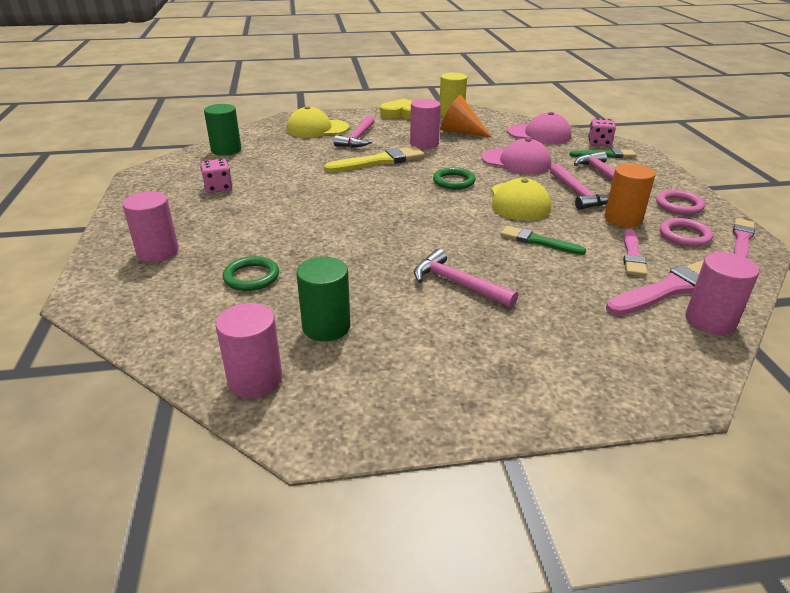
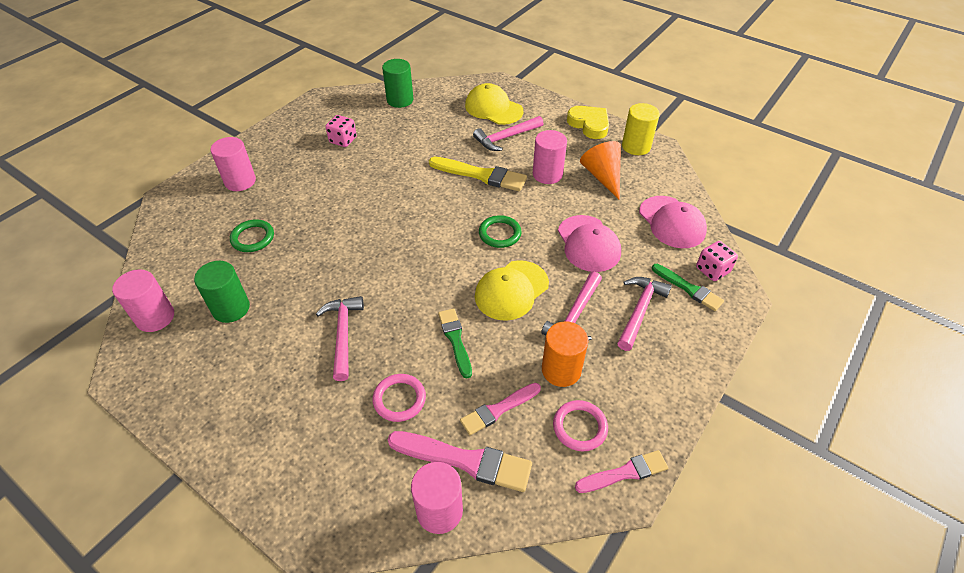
camera: 45 degrees right, 15 degrees up
pink ring [656,190,705,215] -> pink ring moved to [373,374,426,422]

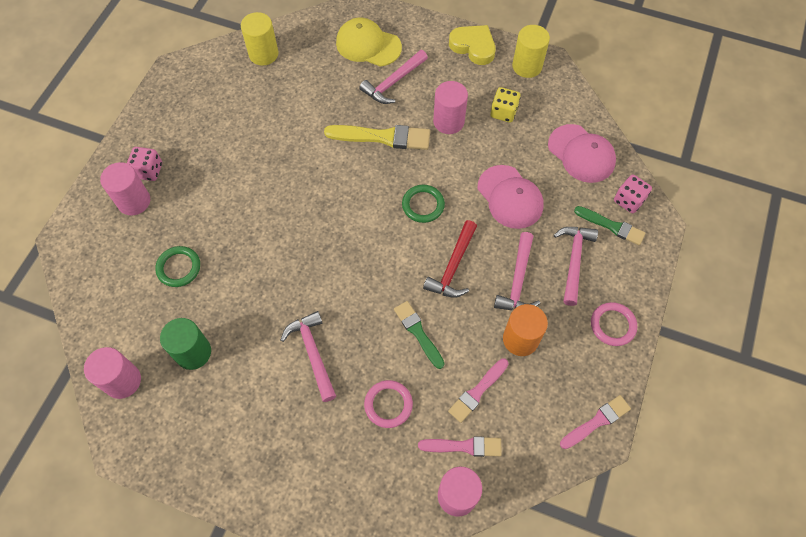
camera: 15 degrees left, 15 degrees up
pink dice [325,115,357,147] -> pink dice moved to [127,147,162,181]
green cylinder [382,59,413,108] -> yellow cylinder [241,12,278,66]
pink brush [387,431,532,492] -> pink brush [418,436,502,457], size x0.65
yellow cap [475,260,549,321] -> red hammer [423,220,477,298]
pink ring [553,400,608,451] -> pink ring moved to [591,302,637,346]
orange cone [580,141,621,200] -> yellow dice [490,87,520,123]

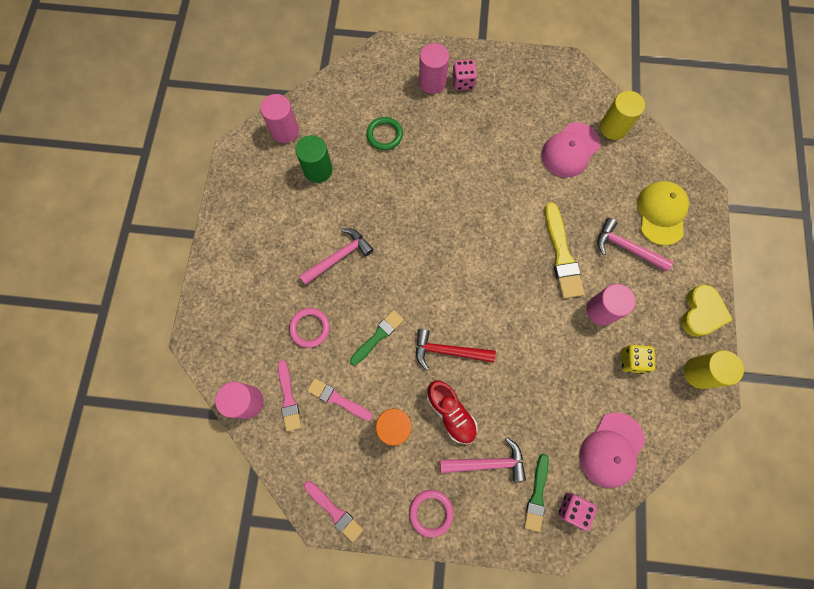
camera: 75 degrees right, 10 degrees up
green ring [402,185,445,223] -> none
pink cap [478,165,544,229] -> pink cap moved to [542,122,600,177]
pink hammer [494,232,540,310] -> red shoe [427,380,477,444]

